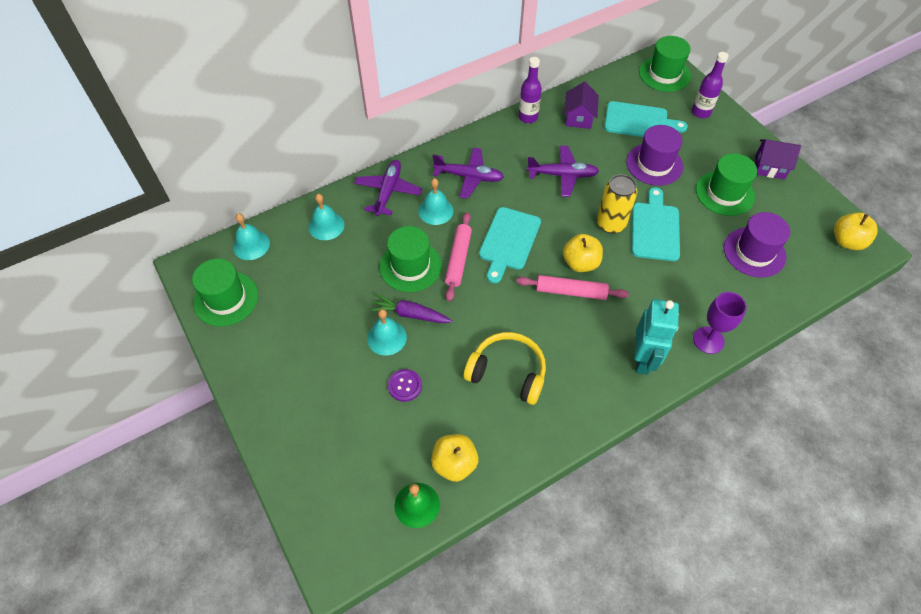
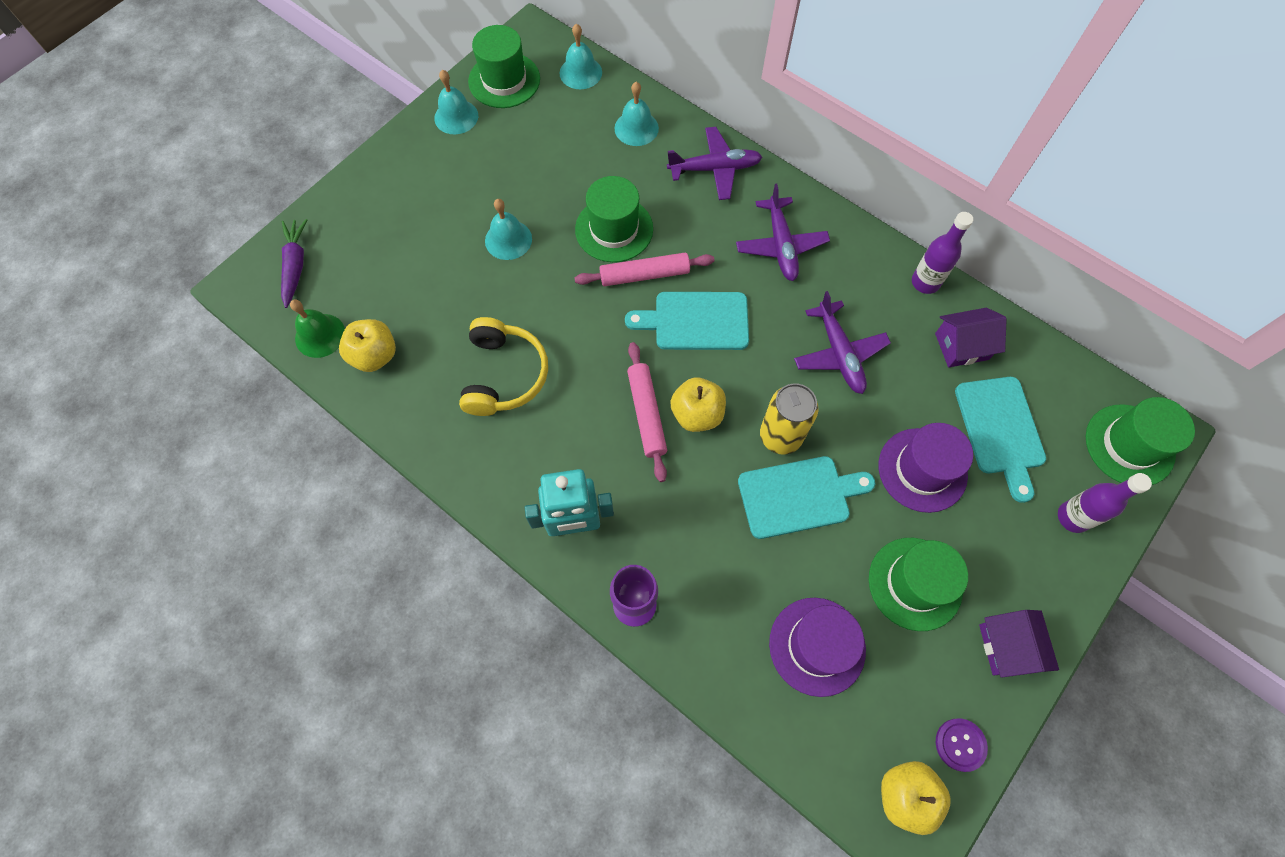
camera: 70 degrees right, 10 degrees up
purple carrot [370,294,452,323] -> purple carrot moved to [281,219,307,308]
purple button [388,369,422,402] -> purple button moved to [936,718,988,772]
turquoise bell [418,178,454,225] -> turquoise bell moved to [434,70,478,134]

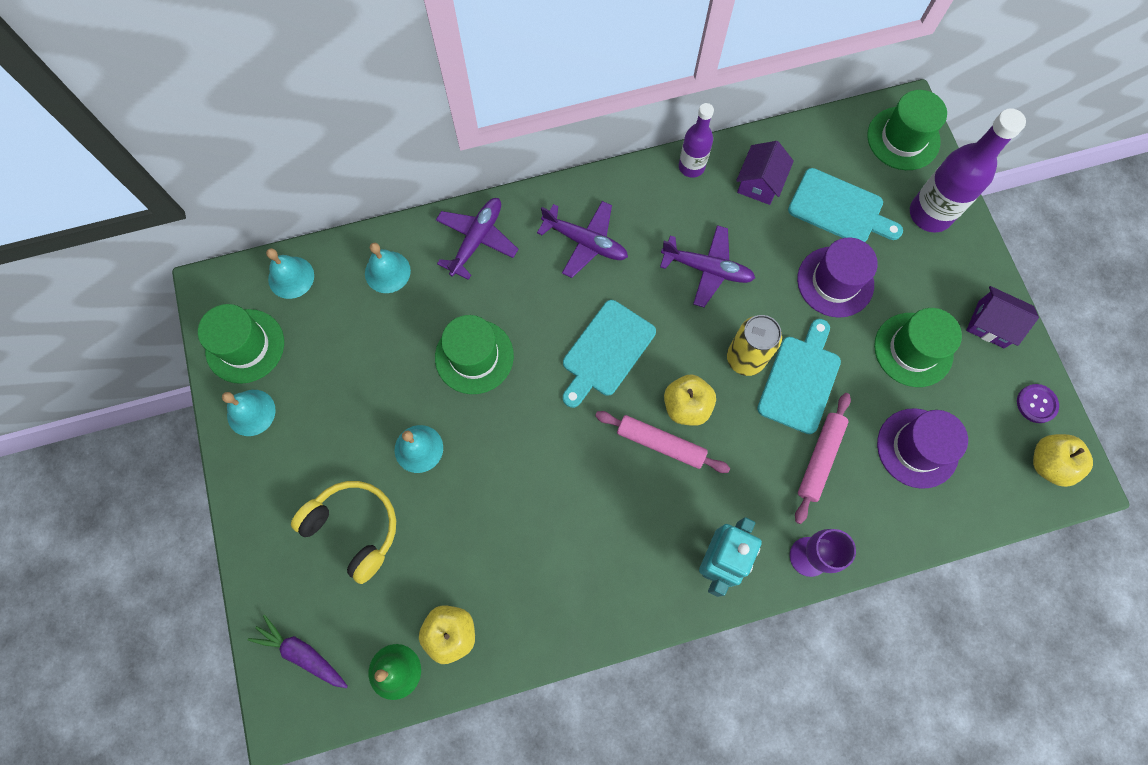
camera: 55 degrees left, 5 degrees up
yellow headphones [459,317,548,416] -> yellow headphones moved to [291,481,396,584]
pink rolling pin [574,253,715,286] -> pink rolling pin moved to [795,393,851,524]
purple bottle [1058,473,1152,533] -> purple bottle [910,108,1026,232], size x1.64

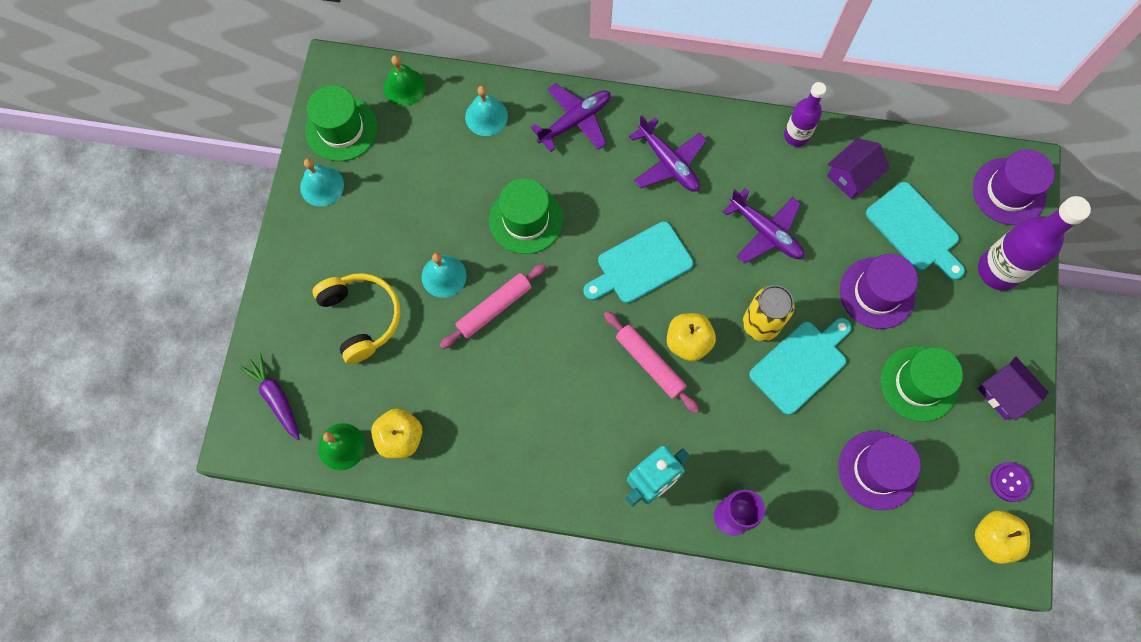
camera: 25 degrees right, 0 degrees up
turquoise bell [266,248,314,299] -> green bell [383,55,426,106]
pink rolling pin [795,393,851,524] -> pink rolling pin moved to [440,263,546,349]
green hat [867,90,947,170] -> purple hat [973,149,1055,225]

